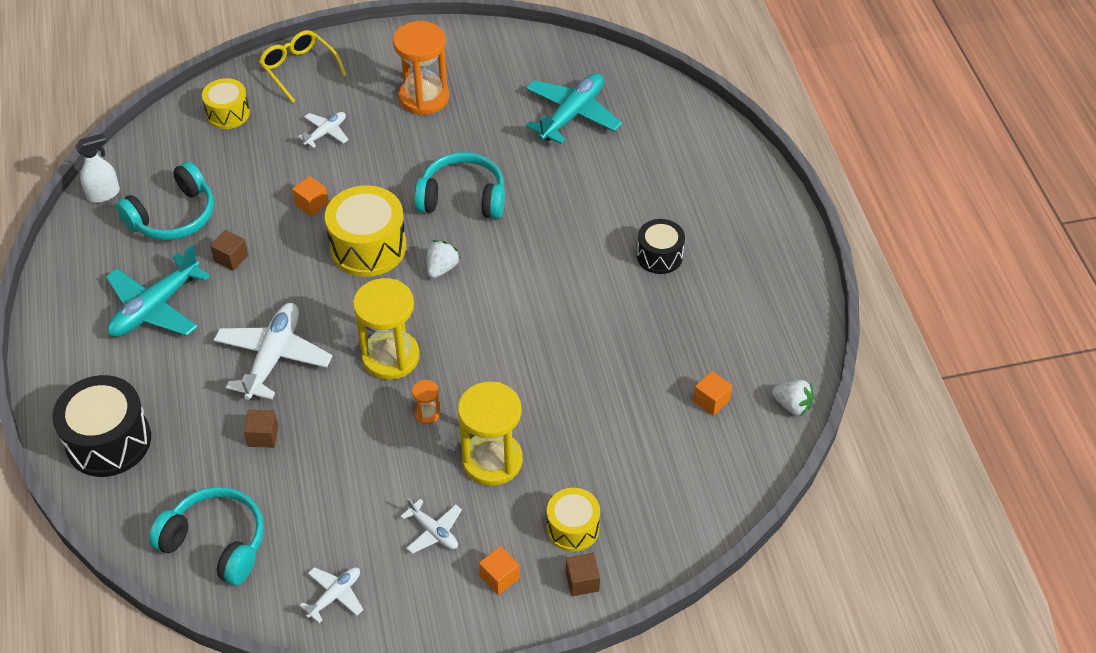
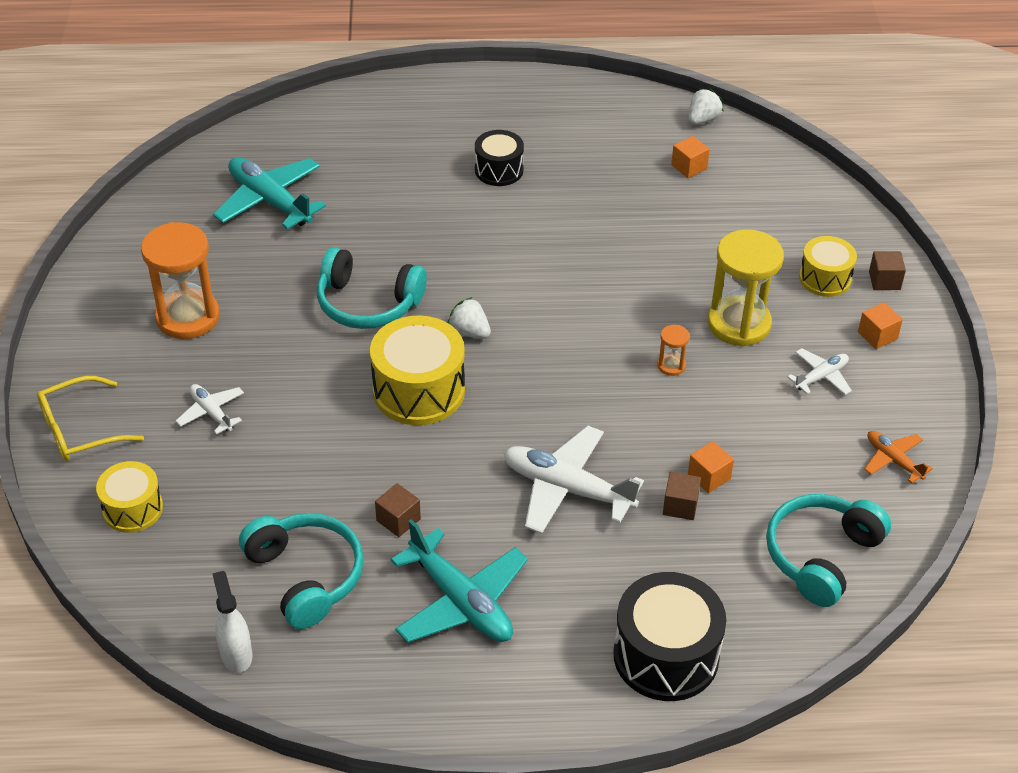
camera: 80 degrees left, 5 degrees down
orange cube [292,176,329,216] -> orange cube moved to [688,441,734,493]
white plane [299,567,363,623] -> orange plane [864,431,933,483]
yellow hourglass [353,278,420,380] -> none
turquoise headphones [414,152,505,219] -> turquoise headphones turned 90 degrees counterclockwise [317,247,427,329]

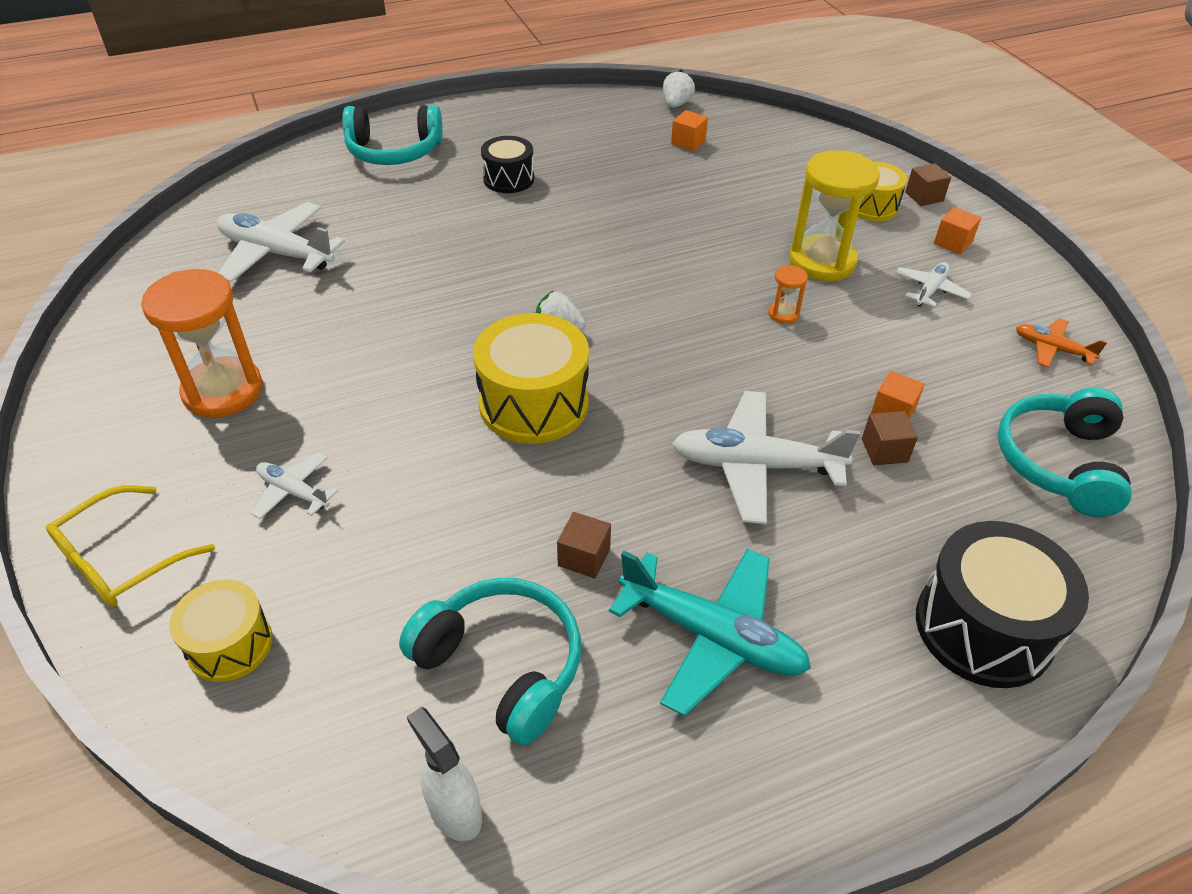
camera: 20 degrees left, 0 degrees up
turquoise plane [213,157,326,229] -> white plane [217,202,345,282]
turquoise headphones [317,247,427,329] -> turquoise headphones moved to [342,105,443,165]

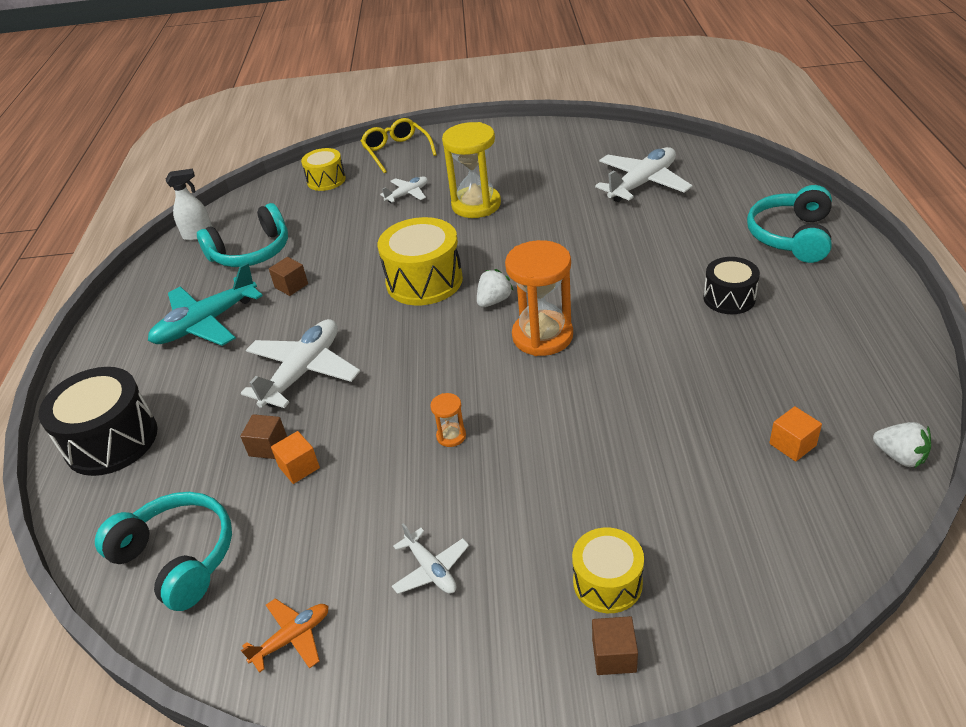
camera: 115 degrees right, 5 degrees down
orange hourglass [141,269,263,418] -> orange hourglass moved to [505,240,573,356]
yellow hourglass [789,150,880,281] -> yellow hourglass moved to [442,122,501,218]
orange cube [934,207,981,255] -> none

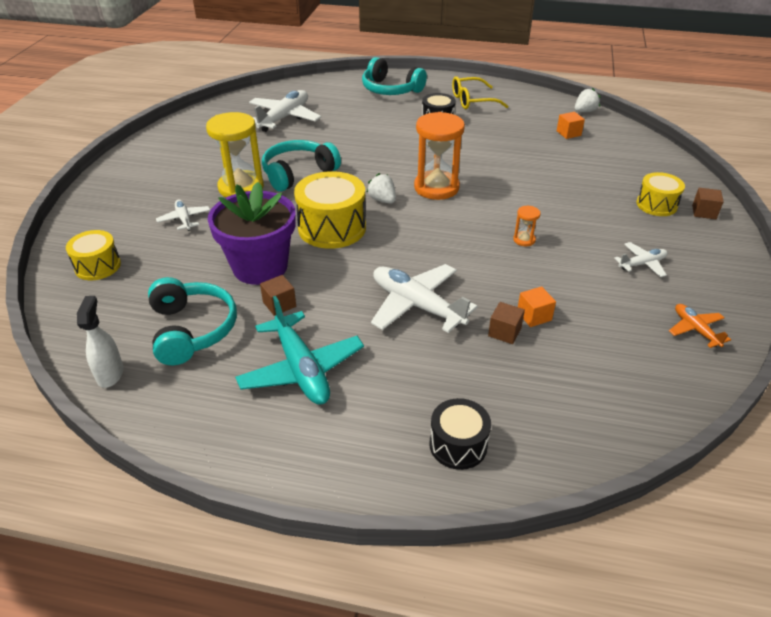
camera: 80 degrees left, 0 degrees up
black drum [39,367,158,476] -> black drum [430,398,491,470], size x0.60
turquoise headphones [95,492,232,611] -> turquoise headphones moved to [262,140,341,192]
yellow glasses [361,118,437,174] -> yellow glasses moved to [452,76,509,109]
white plane [595,147,692,202] -> white plane turned 60 degrees clockwise [249,90,321,132]
none -> purple flower pot [208,182,296,285]

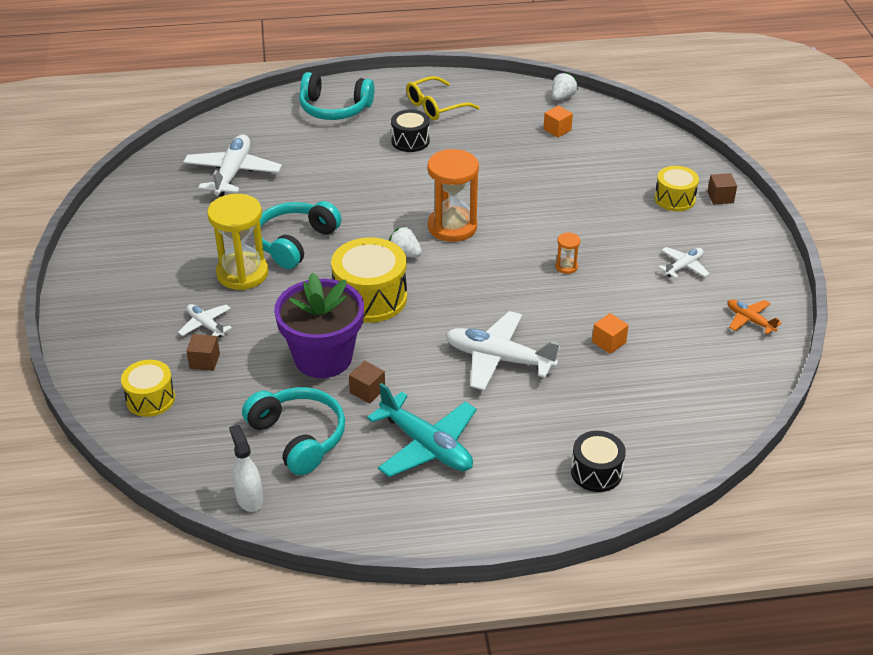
camera: 20 degrees left, 0 degrees up
brown cube [488,302,525,344] -> brown cube moved to [186,334,220,371]

